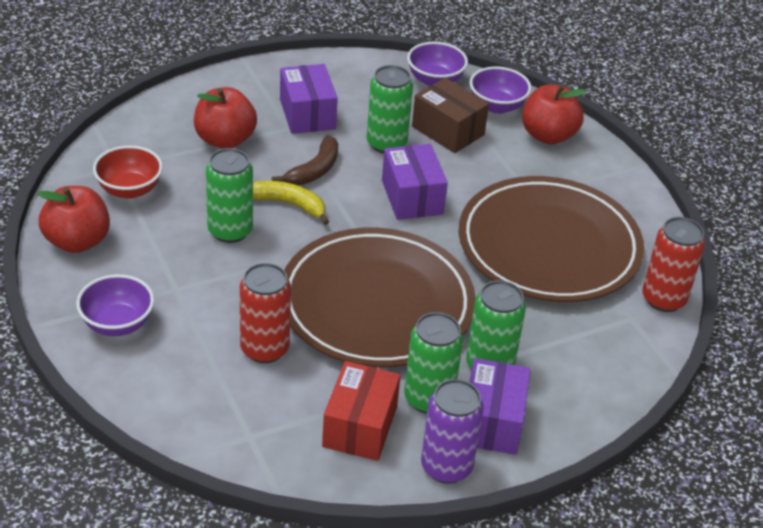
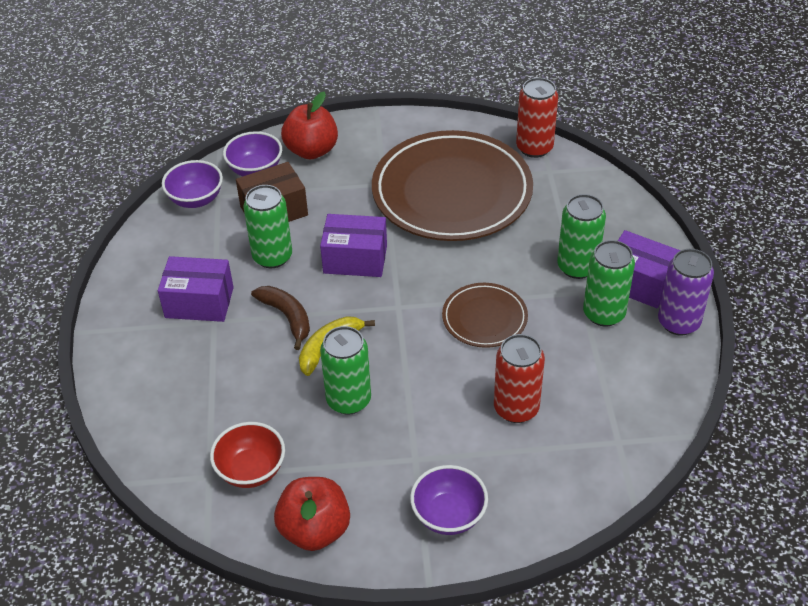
camera: 65 degrees left, 5 degrees up
red apple [194,87,257,149] -> none
brown plate [284,228,476,368] -> brown plate [442,283,528,348], size x0.48
red box [322,361,401,461] -> none

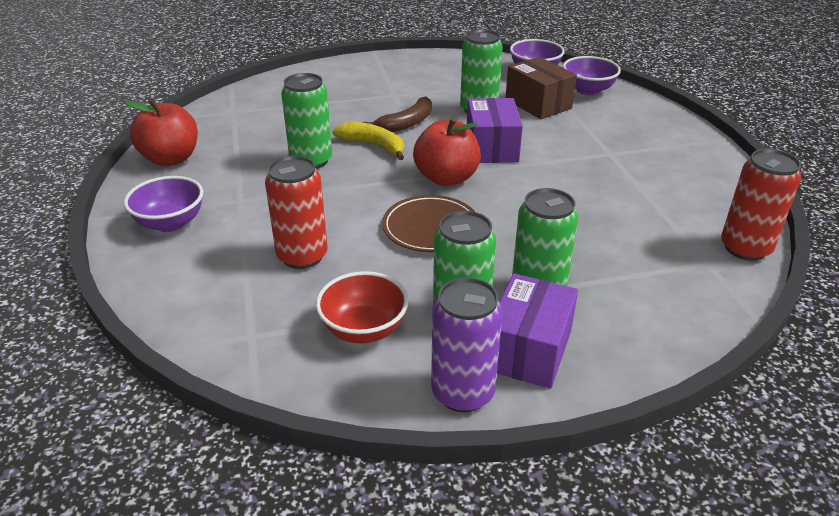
camera: 80 degrees right, 10 degrees down
purple box [158,256,234,322] -> none
red bowl [210,422,285,488] -> red bowl moved to [316,271,409,343]
red apple [281,92,338,160] -> red apple moved to [413,117,481,186]
brown plate [372,130,533,241] -> none

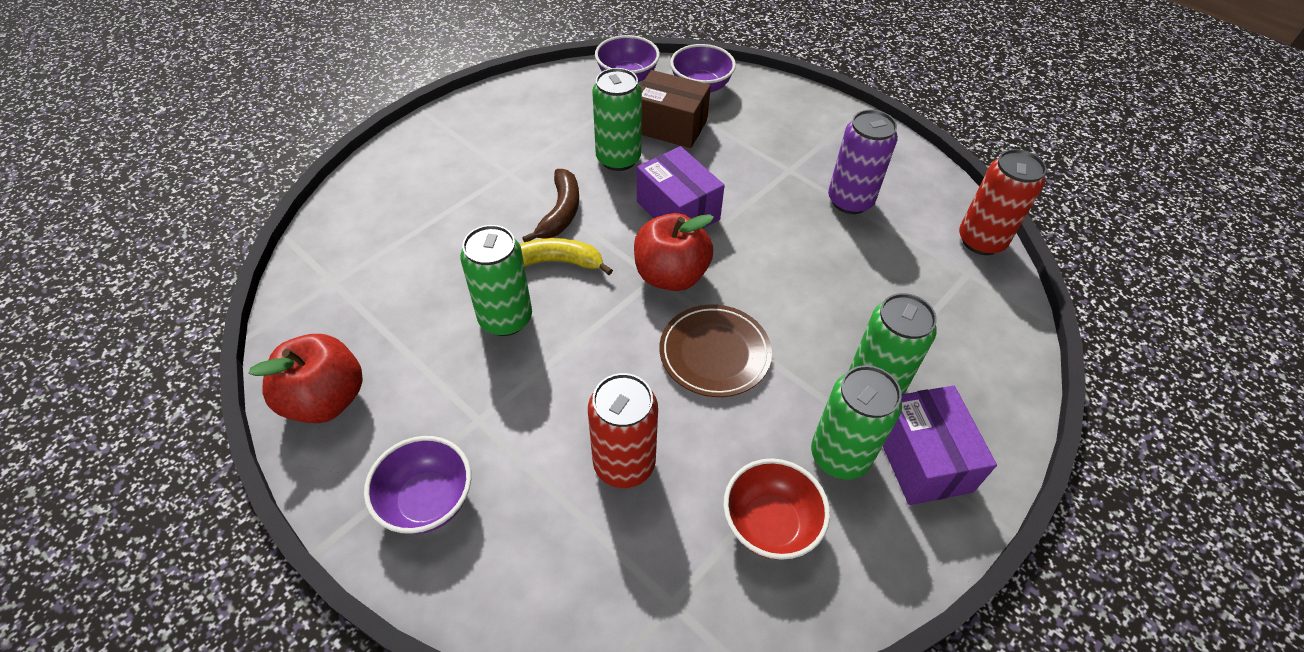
camera: 35 degrees left, 15 degrees up
purple can [431,277,503,413] -> purple can moved to [828,110,898,214]

